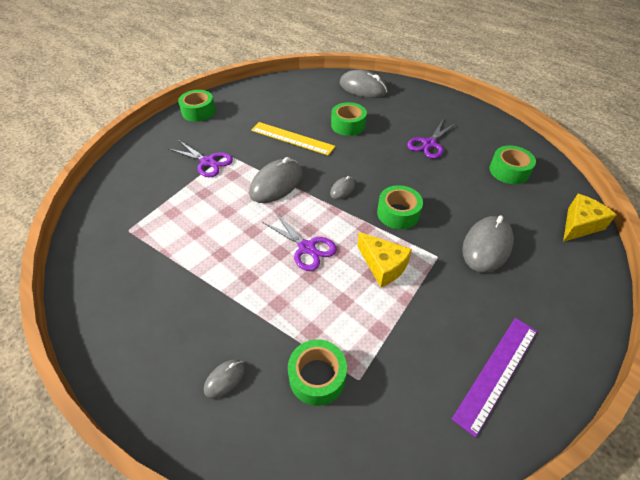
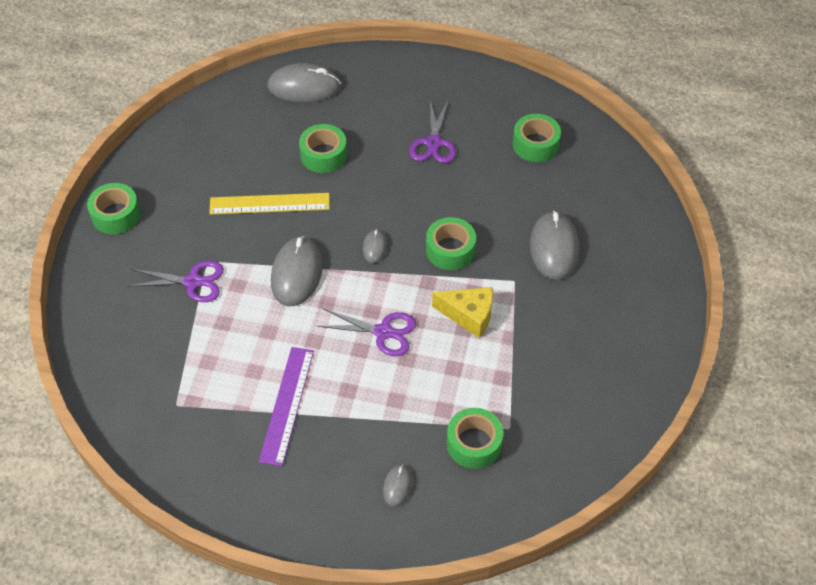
camera: 30 degrees left, 5 degrees up
purple ruler [452,318,537,438] -> purple ruler moved to [259,347,314,466]
yellow cheese [563,194,616,242] -> none

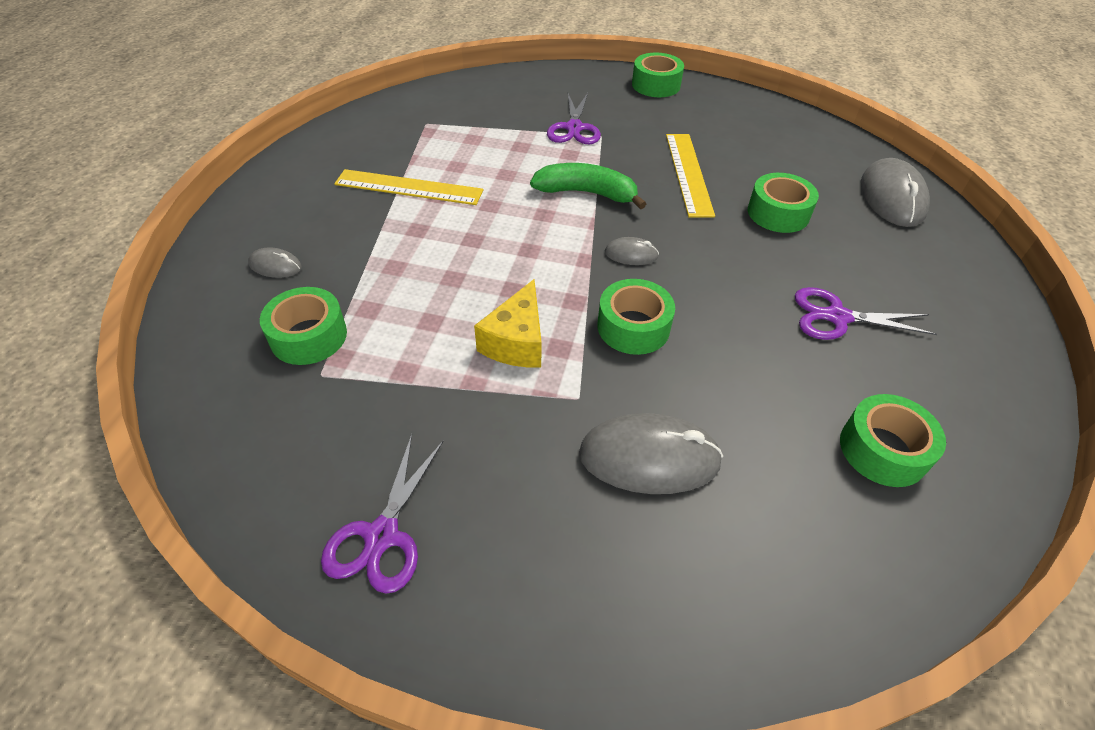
camera: 90 degrees right, 5 degrees down
purple ruler [259,347,314,466] -> yellow ruler [334,169,483,205]
grey mouse [271,236,323,306] -> green banana [530,163,646,209]
purple scissors [317,309,416,356] -> purple scissors moved to [321,434,444,594]

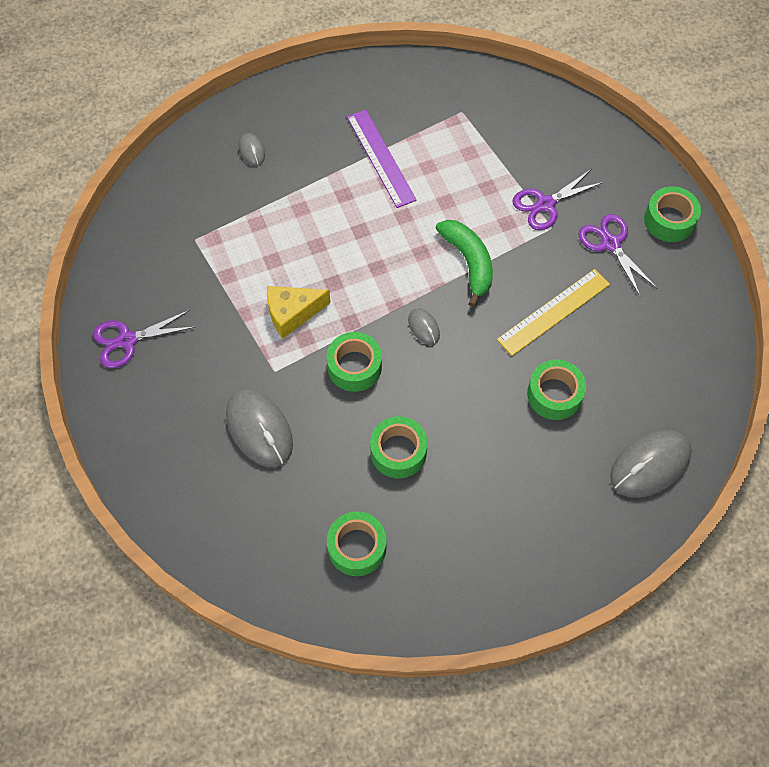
camera: 55 degrees right, 15 degrees up
green tape [260,287,347,365] -> green tape moved to [370,416,428,479]
yellow ruler [334,169,483,205] -> purple ruler [347,110,417,208]
purple scissors [795,287,937,340] -> purple scissors moved to [578,214,658,296]

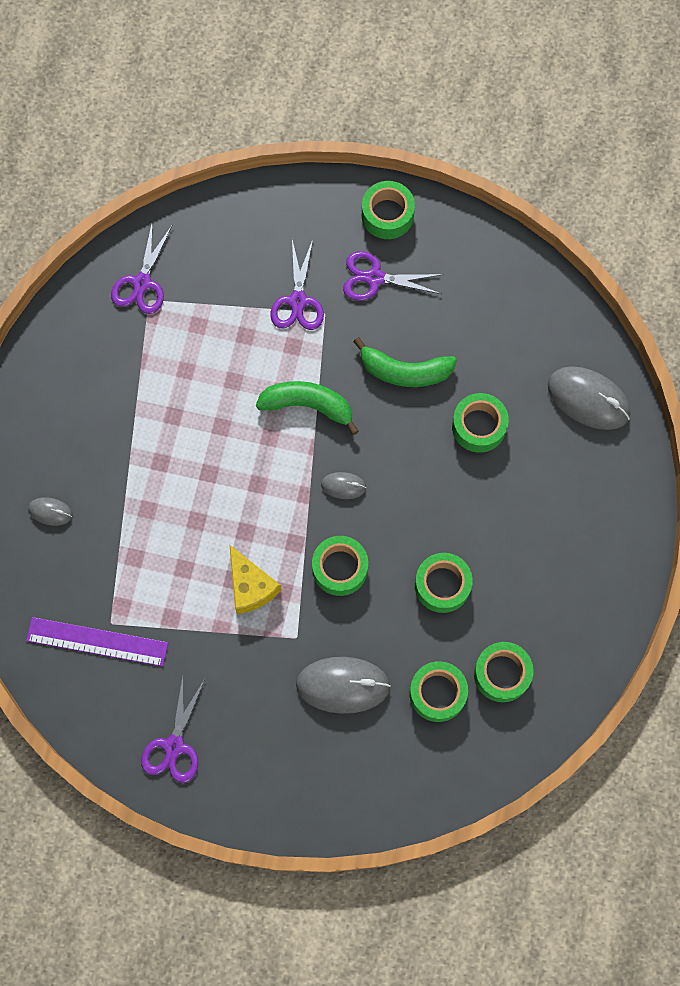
camera: 55 degrees left, 10 degrees up
yellow cheese [267,286,331,338] -> yellow cheese turned 45 degrees counterclockwise [230,545,281,614]
purple ruler [347,110,417,208] -> purple ruler moved to [26,617,168,667]
yellow ruler [497,269,610,356] -> green banana [353,337,457,387]
grey mouse [610,430,692,498] -> grey mouse turned 60 degrees counterclockwise [548,366,631,430]
none -> purple scissors [111,220,173,314]
none -> green tape [409,661,468,722]

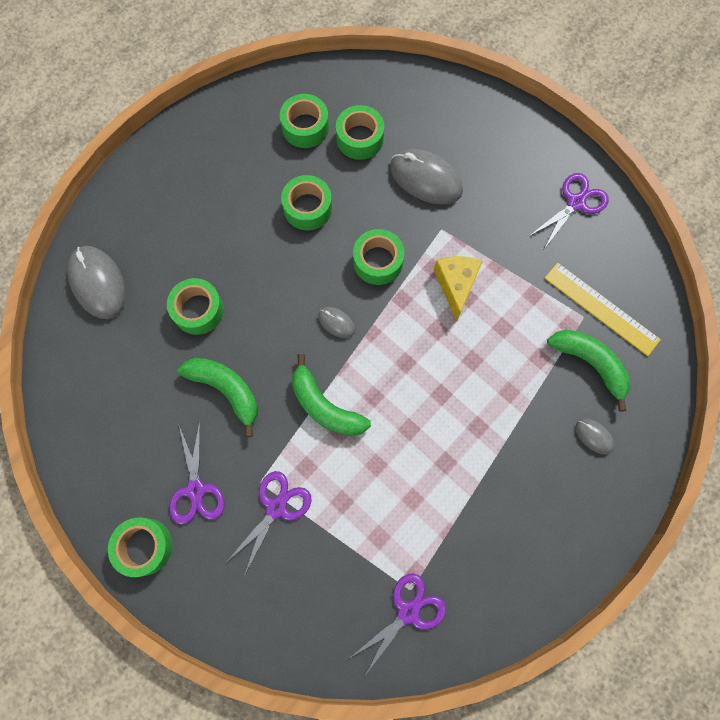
camera: 150 degrees left, 0 degrees up
purple ruler [26,617,168,667] -> yellow ruler [544,263,661,356]
purple scissors [343,251,444,301] -> purple scissors turned 45 degrees clockwise [169,421,225,525]
none -> green banana [547,330,630,412]

